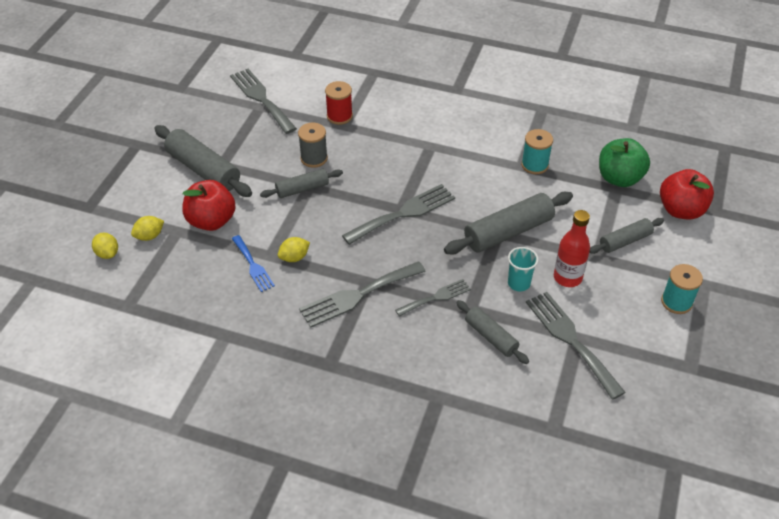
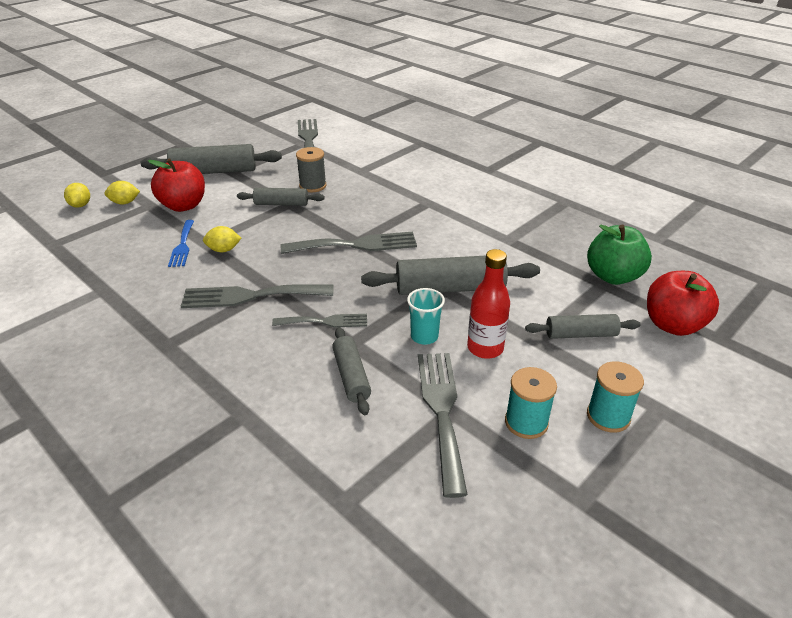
camera: 25 degrees right, 10 degrees down
grey rolling pin [154,125,252,197] -> grey rolling pin turned 75 degrees counterclockwise [141,144,282,174]
red spool [325,81,353,125] -> none
turquoise spool [521,129,553,174] -> turquoise spool moved to [505,367,557,439]

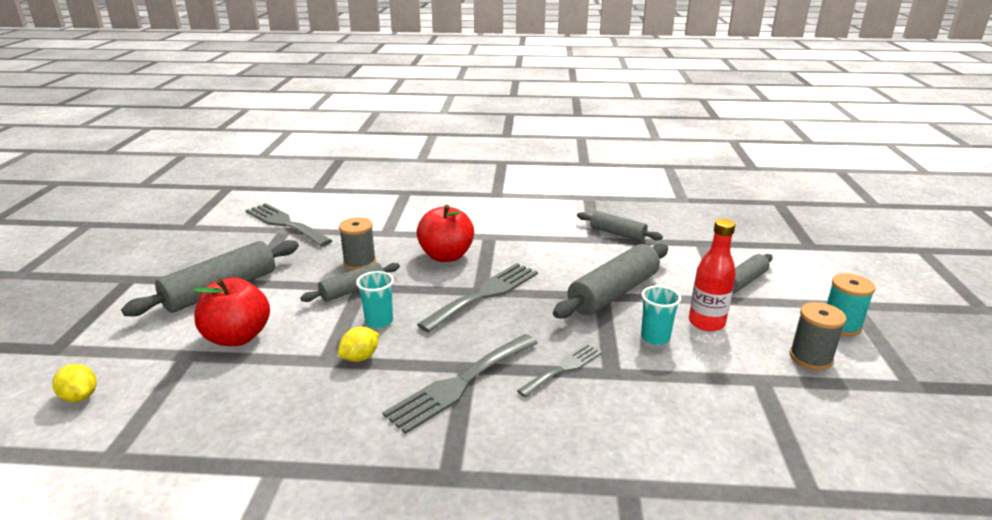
camera: 40 degrees left, 10 degrees down
yellow lemon [105,181,140,204] -> none
blue fork [168,220,194,267] -> none
grey rolling pin [332,327,371,415] -> grey rolling pin moved to [577,211,663,241]
grey fork [418,353,468,498] -> none
turquoise spool [505,367,557,439] -> grey spool [789,302,846,370]
green apple [587,224,652,285] -> none
red apple [647,271,719,336] -> red apple moved to [416,205,474,262]
none -> turquoise cup [356,271,394,328]

